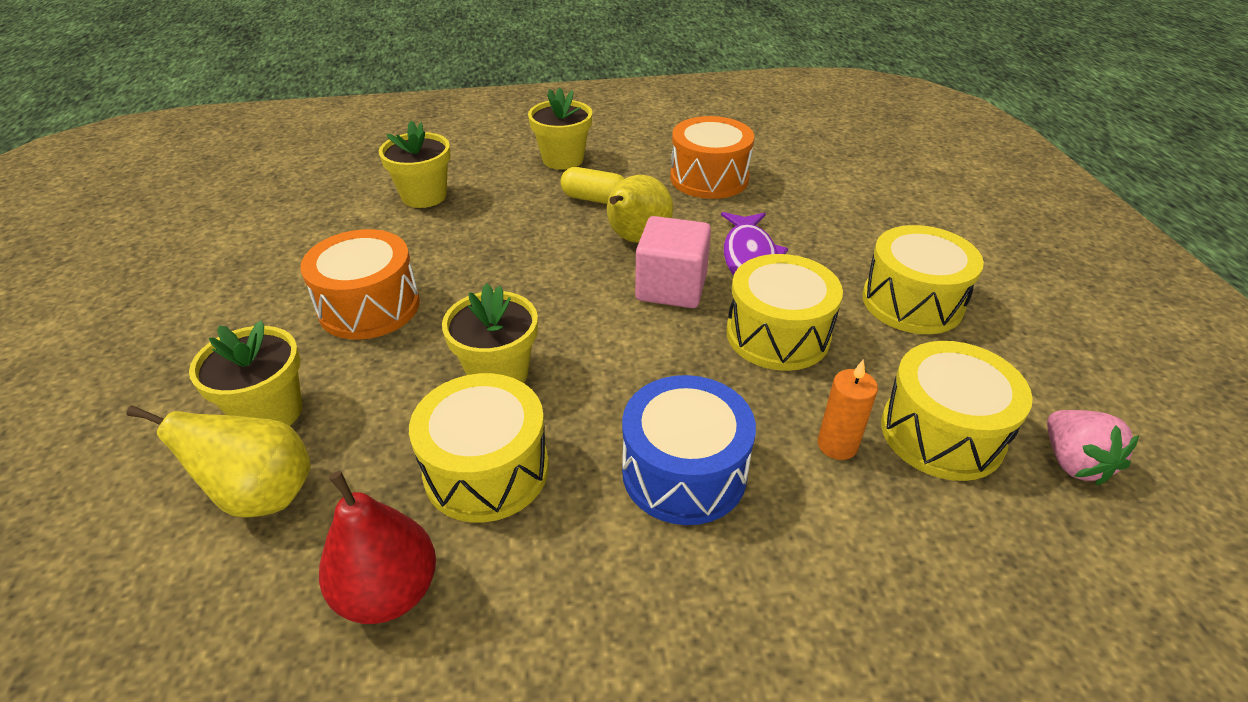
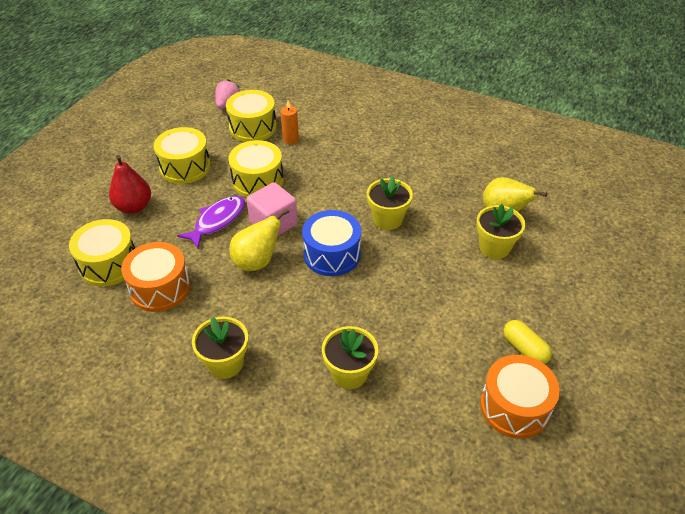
camera: 145 degrees left, 5 degrees up
orange drum [300,229,420,340] -> orange drum moved to [480,355,560,439]
red pear [319,471,436,624] -> red pear moved to [109,155,151,214]
yellow drum [409,373,549,522] -> yellow drum moved to [69,219,135,286]
yellow capsule [561,167,625,204] -> yellow capsule moved to [504,320,552,364]
blue drum [622,375,756,525] -> blue drum moved to [302,210,361,276]

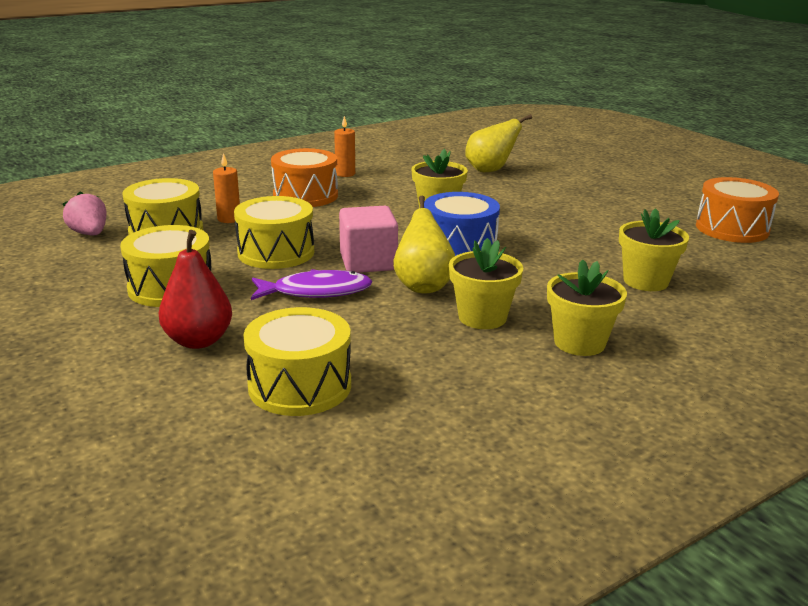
camera: 60 degrees left, 20 degrees down
orange drum [121,242,190,312] -> orange drum moved to [271,148,338,207]
purple fish [177,196,245,249] -> purple fish turned 105 degrees clockwise [251,269,373,300]
yellow flower pot [476,204,525,259] -> yellow flower pot moved to [449,238,523,329]
yellow capsule [504,320,552,364] -> none
none -> orange candle [334,116,355,177]

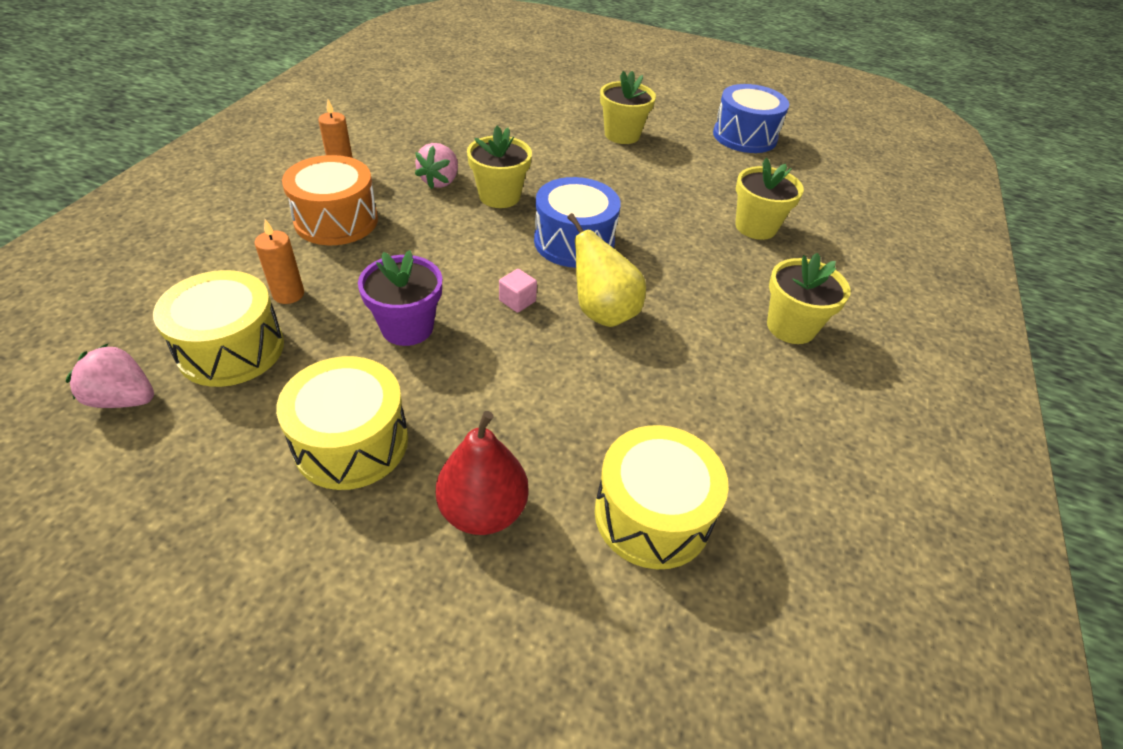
camera: 40 degrees left, 20 degrees up
yellow drum [234,196,314,269] -> purple flower pot [358,250,442,346]
purple fish [251,269,373,300] -> none
pink cube [339,206,398,273] -> pink cube [499,269,537,313], size x0.47
yellow flower pot [449,238,523,329] -> yellow flower pot moved to [600,71,656,144]
yellow pear [465,114,532,172] -> none
orange drum [696,177,779,243] -> blue drum [713,84,789,153]
none -> pink strawberry [415,143,458,189]

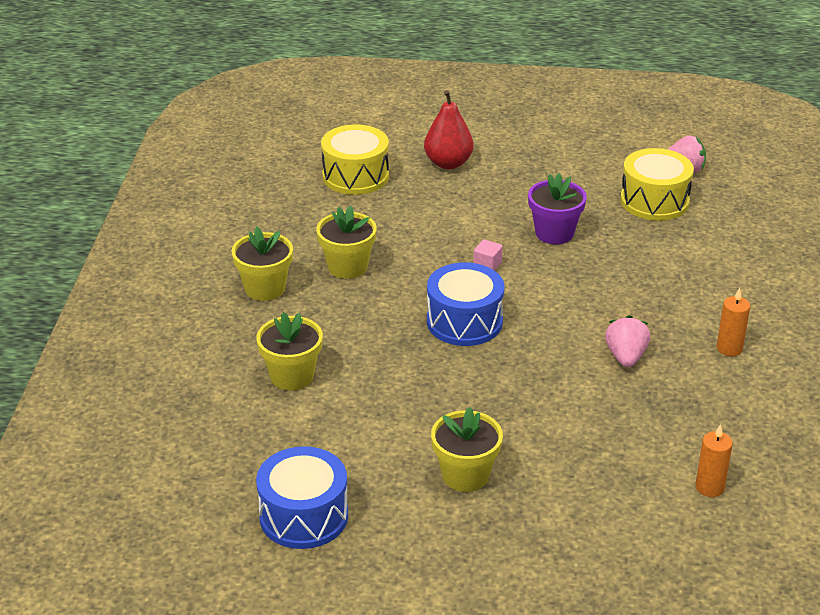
camera: 170 degrees right, 10 degrees down
orange candle [255,219,304,304] -> orange candle moved to [695,424,733,497]
yellow drum [276,356,408,490] -> none
orange drum [282,155,378,245] -> none
yellow flower pot [467,125,532,208] -> yellow flower pot moved to [316,205,377,279]
yellow pear [567,213,646,327] -> none

